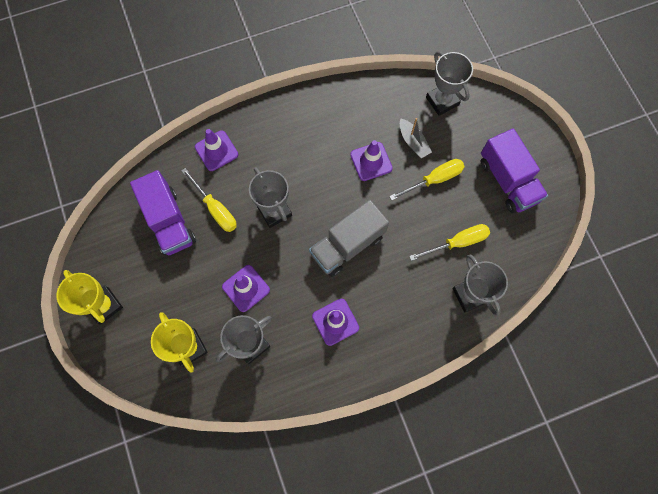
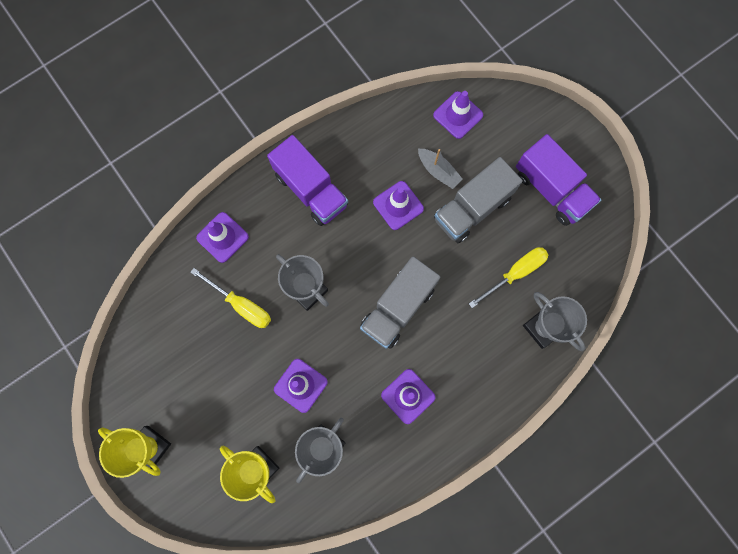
camera: 15 degrees left, 5 degrees up
purple truck [130,170,196,256] -> purple truck moved to [267,135,348,226]
yellow screwdriver [389,159,465,201] -> grey truck [434,157,523,243]
grey trophy [426,51,473,116] -> purple traffic cone [433,91,483,139]

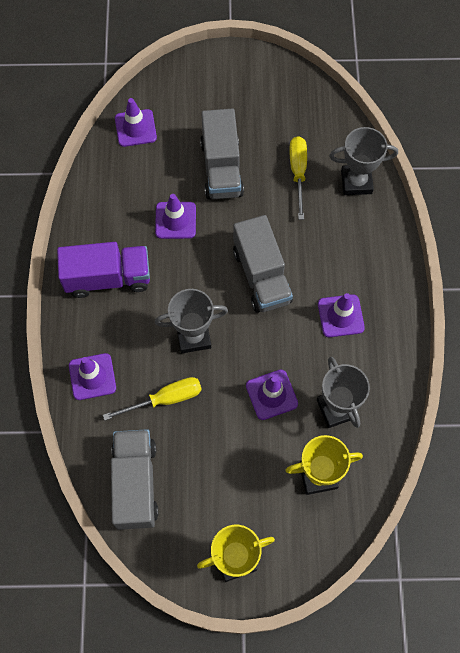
camera: 55 degrees left, 10 degrees down
grey boat [418,149,462,189] -> none
purple truck [516,134,601,226] -> none
none -> grey truck [111,429,158,530]

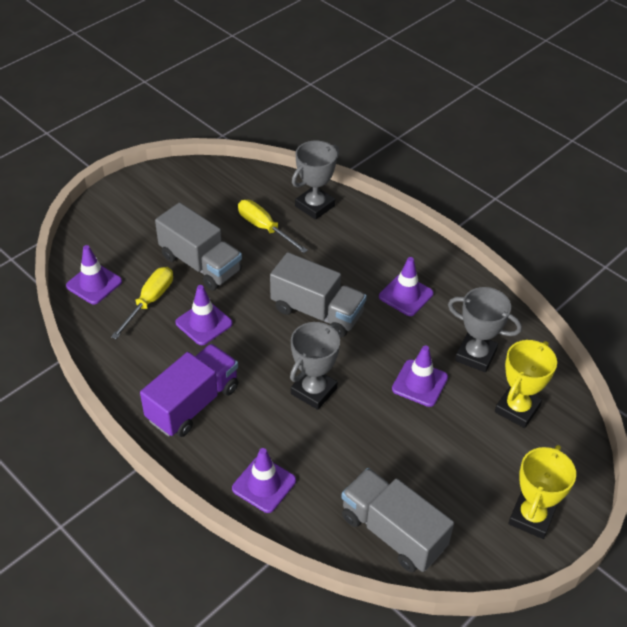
camera: 45 degrees left, 20 degrees down
yellow screwdriver [103,377,202,421] -> yellow screwdriver moved to [111,267,173,339]

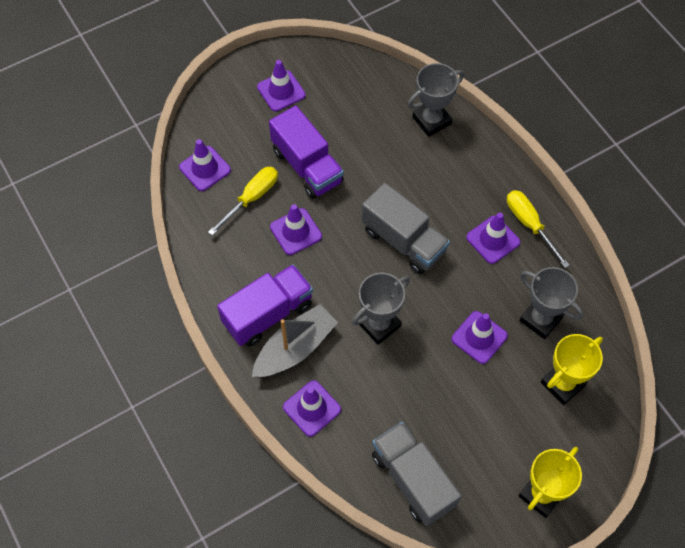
camera: 15 degrees right, 15 degrees up
grey truck [155,202,242,290] -> purple truck [269,106,344,199]
yellow screwdriver [238,200,308,253] -> yellow screwdriver moved to [507,190,570,268]
none -> grey boat [252,304,338,377]
none -> purple traffic cone [257,60,306,112]

